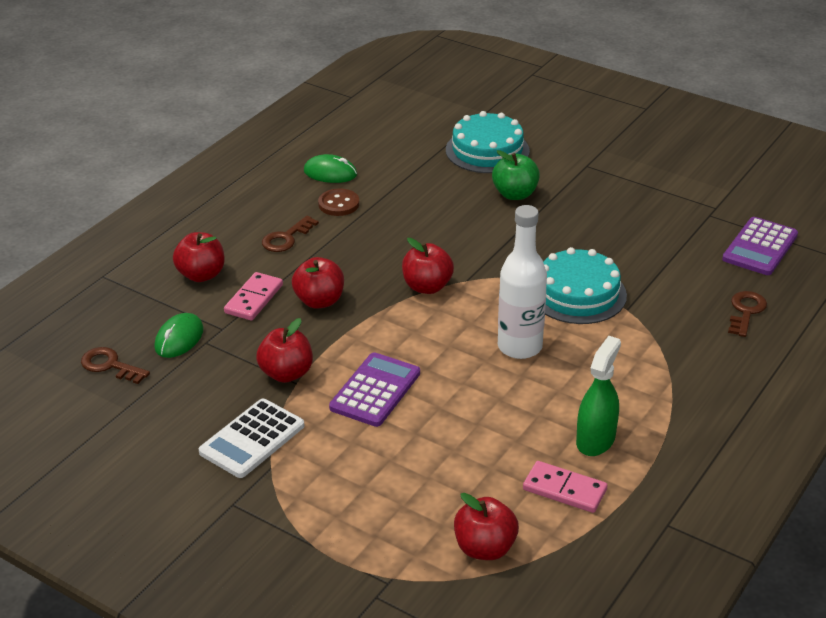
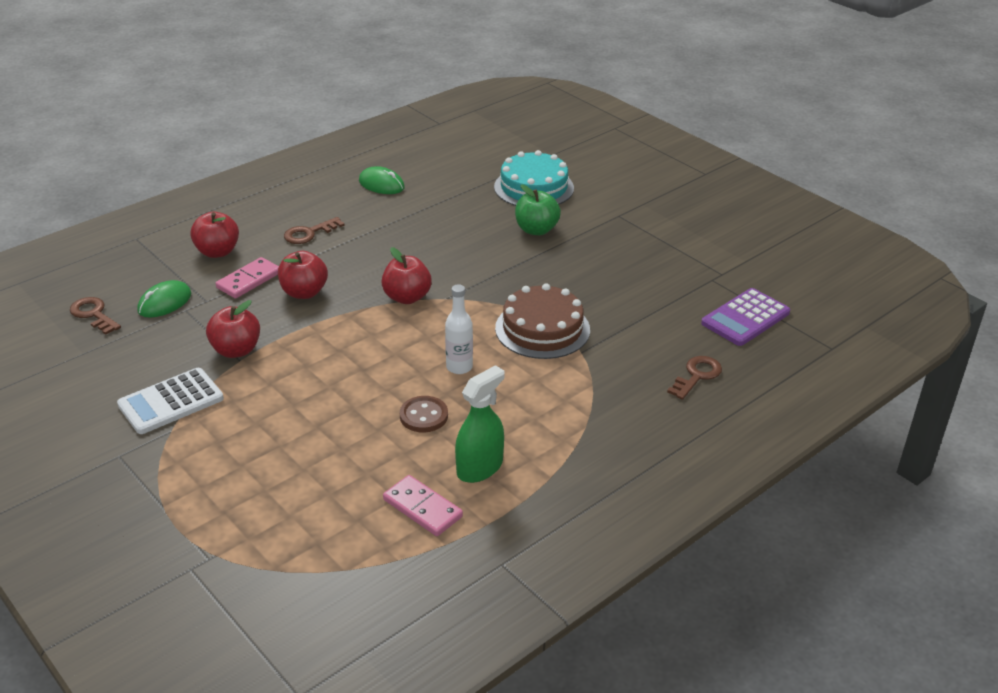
camera: 15 degrees right, 0 degrees up
brown button [318,189,359,216] -> brown button moved to [400,396,448,432]
purple calculator [329,352,420,427] -> none
red apple [454,493,519,560] -> none
white bottle [498,205,547,359] -> white bottle [445,284,473,374], size x0.61
turquoise cake [543,247,627,324] -> brown cake [495,283,590,359]

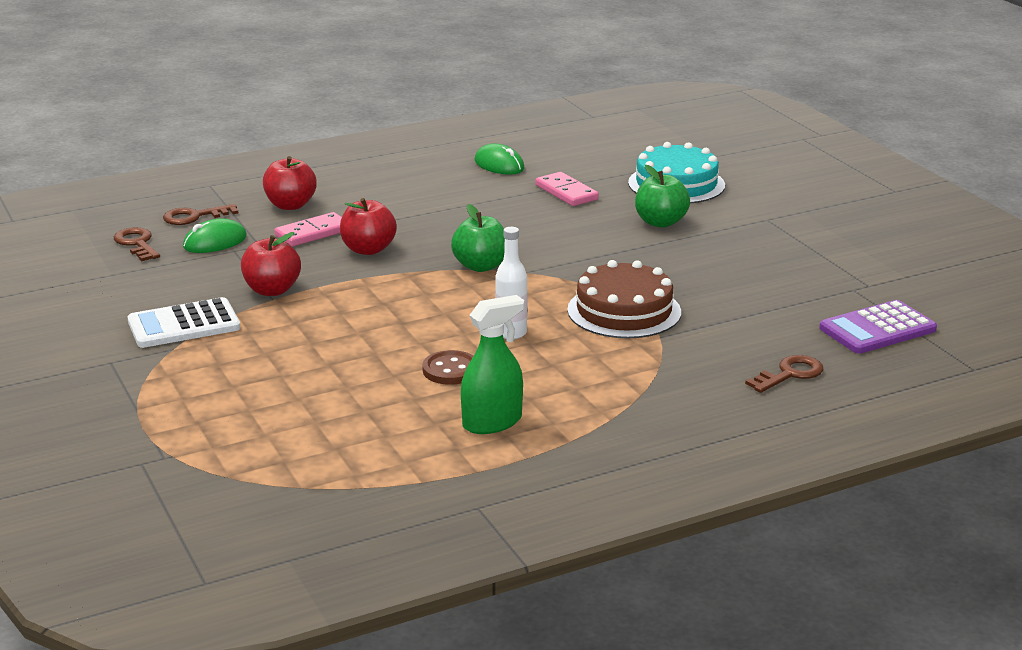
camera: 15 degrees right, 10 degrees down
brown key [284,217,345,244] -> brown key moved to [163,204,238,225]
red apple [381,247,432,304] -> green apple [451,204,505,272]
pink domino [383,475,463,536] -> pink domino moved to [535,172,599,206]

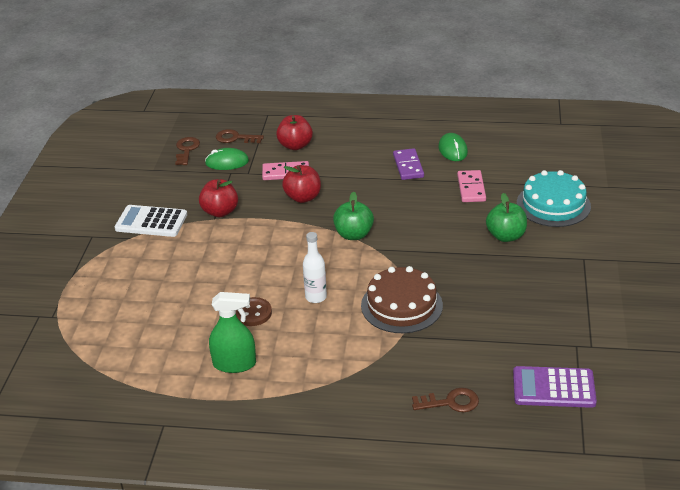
camera: 35 degrees right, 10 degrees up
none -> purple domino [393,148,424,180]

